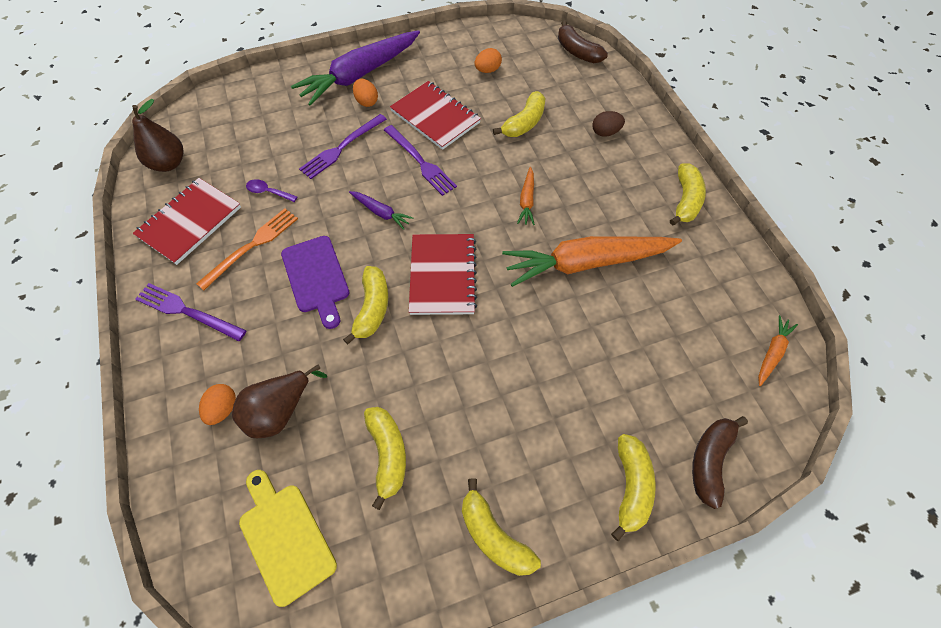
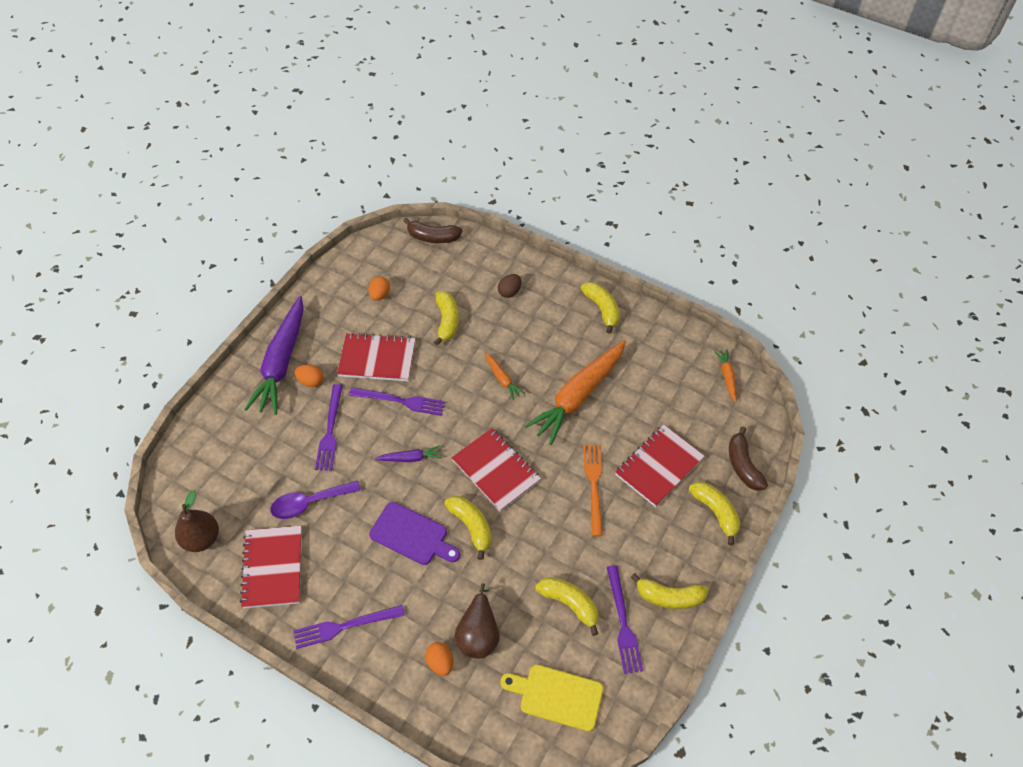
camera: 40 degrees left, 5 degrees down
orange fork [196,208,298,290] -> orange fork moved to [583,444,603,536]
purple spoon [246,179,297,202] -> purple spoon [270,480,361,519], size x1.77
none -> purple fork [607,565,643,674]
none -> red notebook [615,425,704,507]

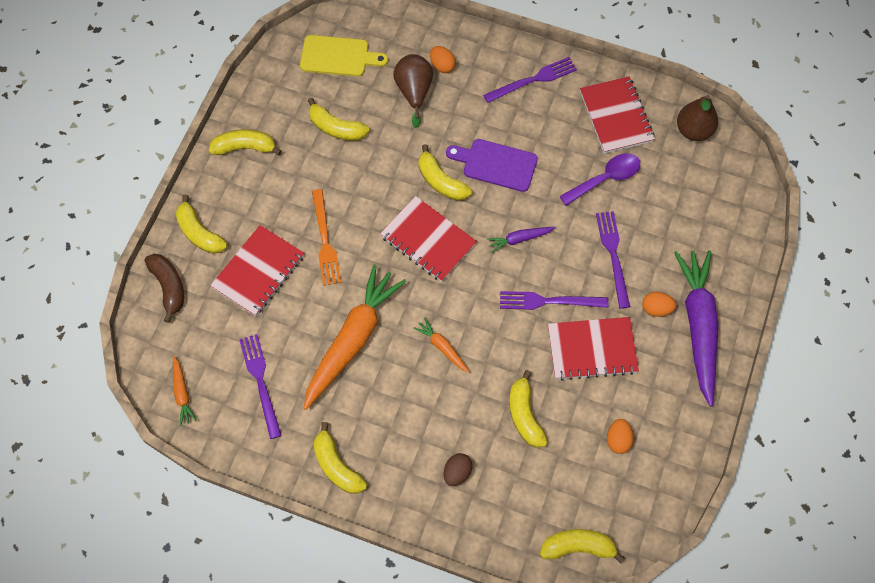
camera: 170 degrees right, 10 degrees up
brown banana [403,218,462,243] -> yellow banana [540,529,625,563]
purple fork [607,565,643,674] -> purple fork moved to [239,334,282,439]

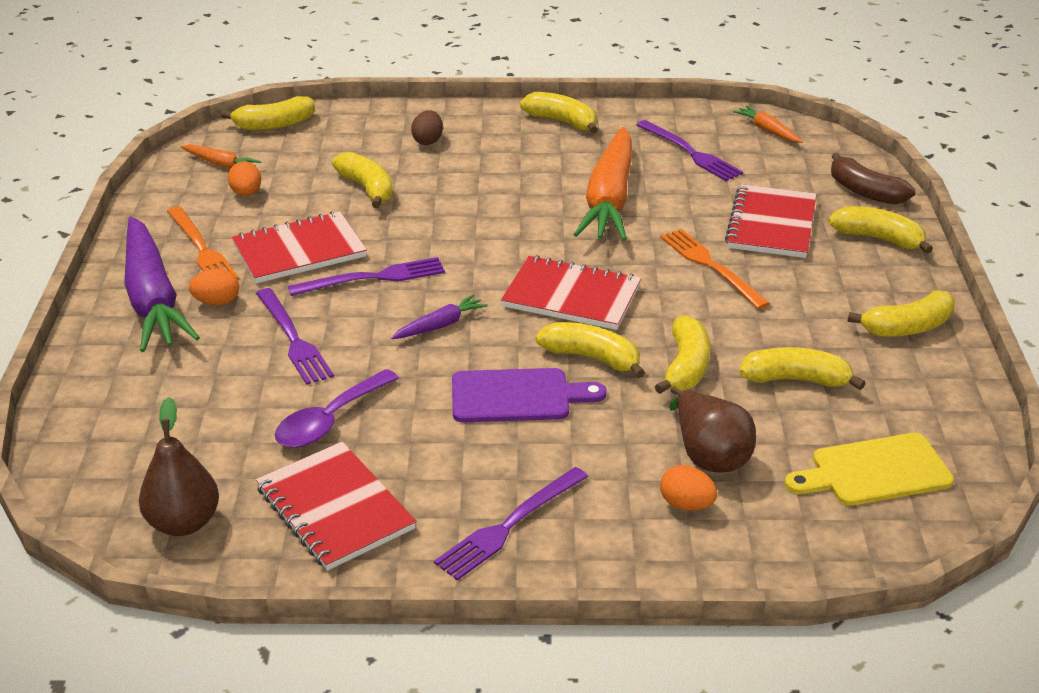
camera: 160 degrees right, 30 degrees down
orange carrot [413,317,470,372] -> orange carrot moved to [180,145,261,168]
none -> orange fork [167,207,239,280]
none -> yellow banana [655,315,710,394]

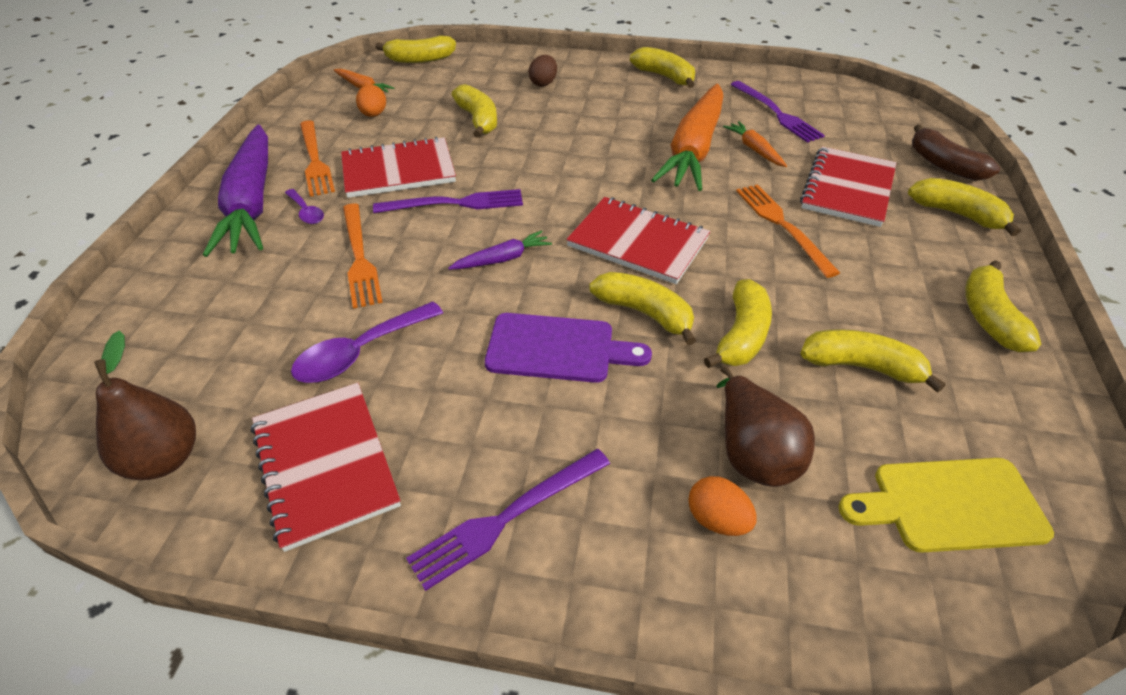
camera: 10 degrees right, 10 degrees up
orange egg [189,269,239,305] -> purple spoon [285,189,324,224]
purple fork [256,288,334,385] -> orange fork [343,203,383,309]
orange carrot [733,106,803,143] -> orange carrot moved to [723,121,787,167]
yellow banana [848,290,955,337] -> yellow banana turned 105 degrees clockwise [965,260,1041,352]

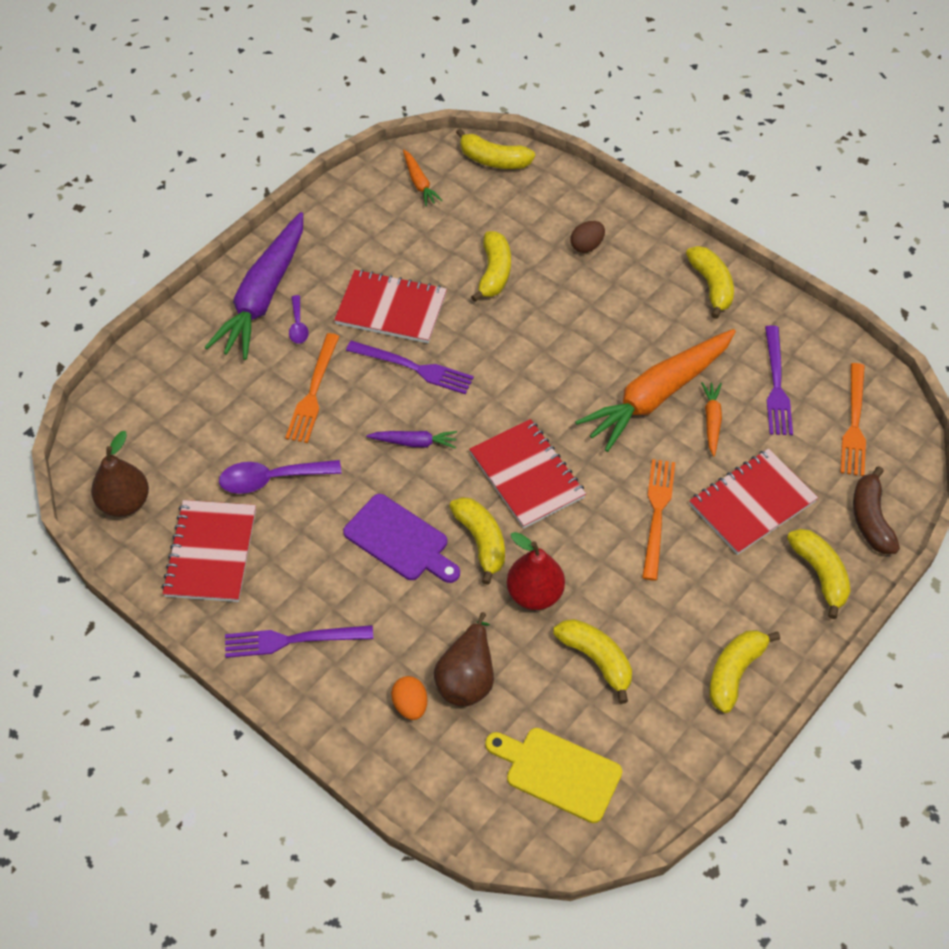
camera: 30 degrees right, 10 degrees up
orange fork [300,120,335,197] -> orange fork moved to [840,363,866,476]
orange egg [356,84,386,117] -> none
yellow banana [704,279,772,368] -> red pear [507,532,565,610]

